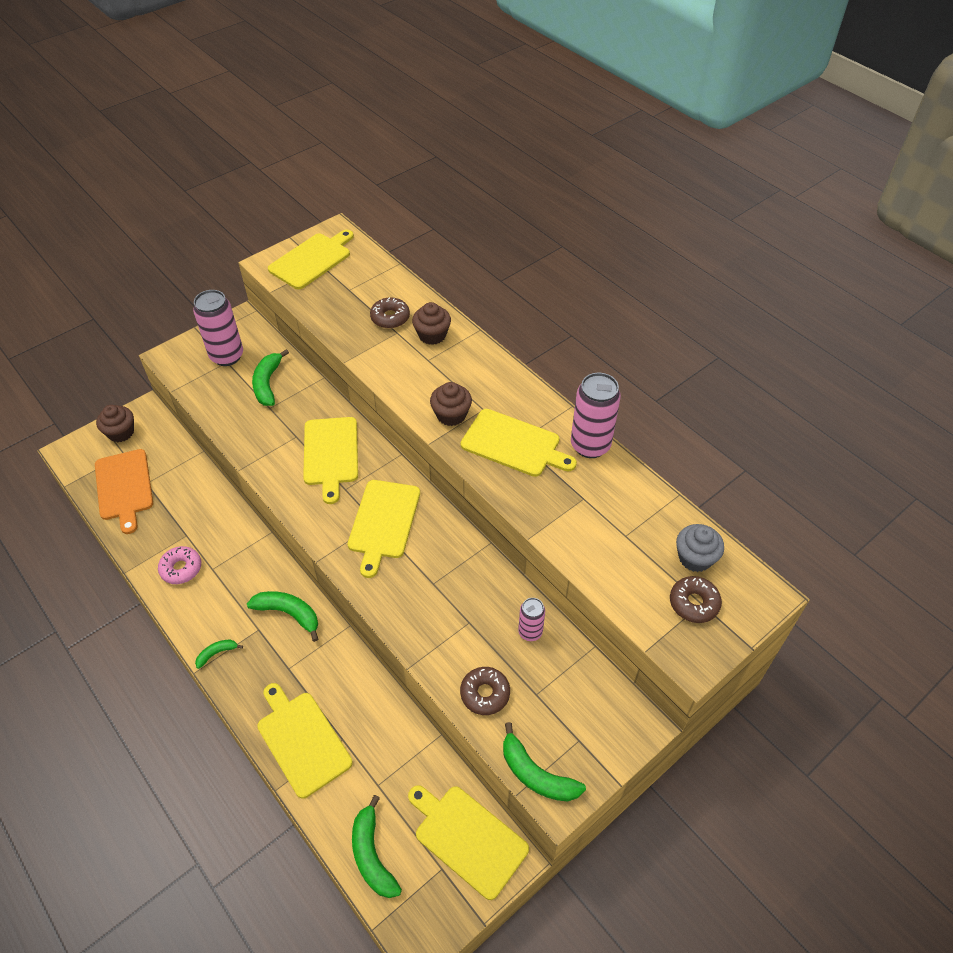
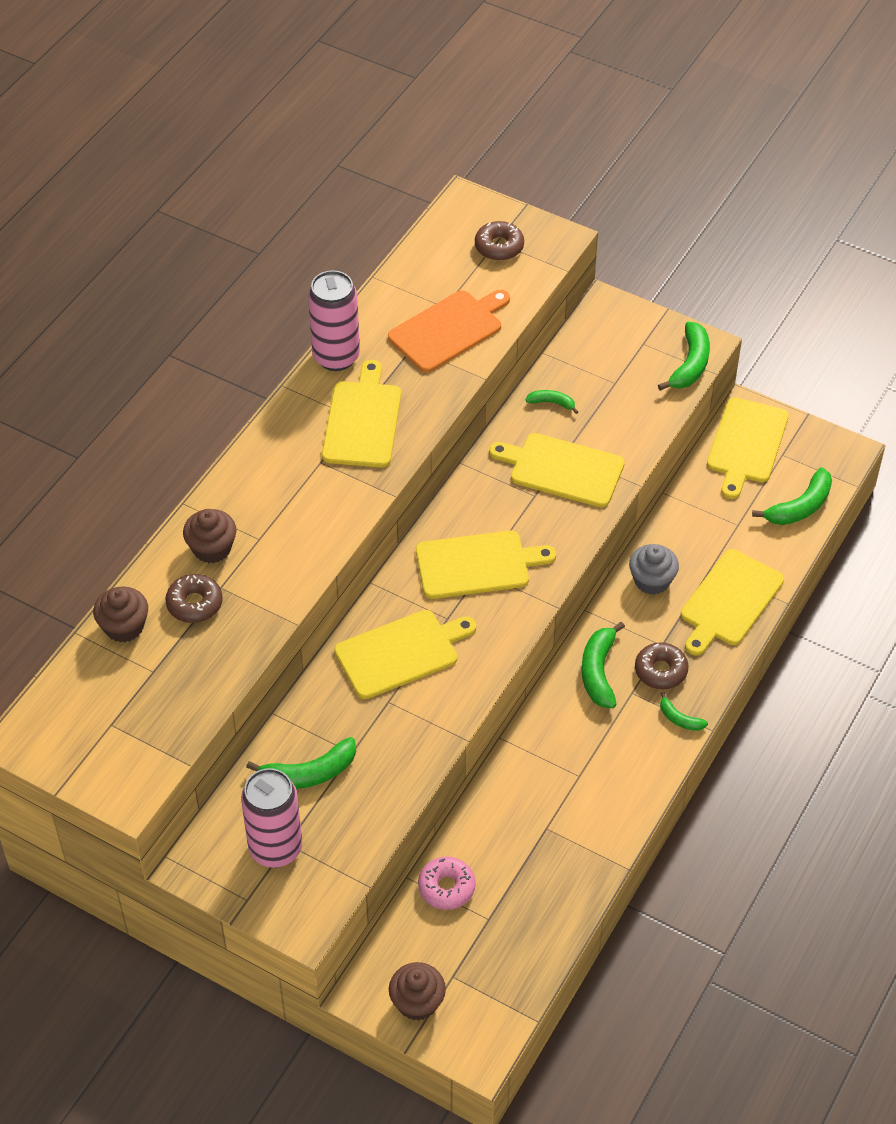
camera: 110 degrees left, 0 degrees up
orange cutting board [95,449,153,534] -> orange cutting board moved to [388,290,510,373]
pink donut [158,546,201,584] -> pink donut moved to [418,857,475,910]
yellow cutting board [268,230,354,289] -> yellow cutting board moved to [489,433,625,507]
brown cupcake [430,382,472,426] -> brown cupcake moved to [93,587,148,642]
brown donut [460,667,510,715] -> brown donut moved to [635,642,688,689]
pink can [518,598,545,641] -> green banana [526,390,578,414]
grey cupcake [676,524,724,572] -> grey cupcake moved to [629,544,679,595]

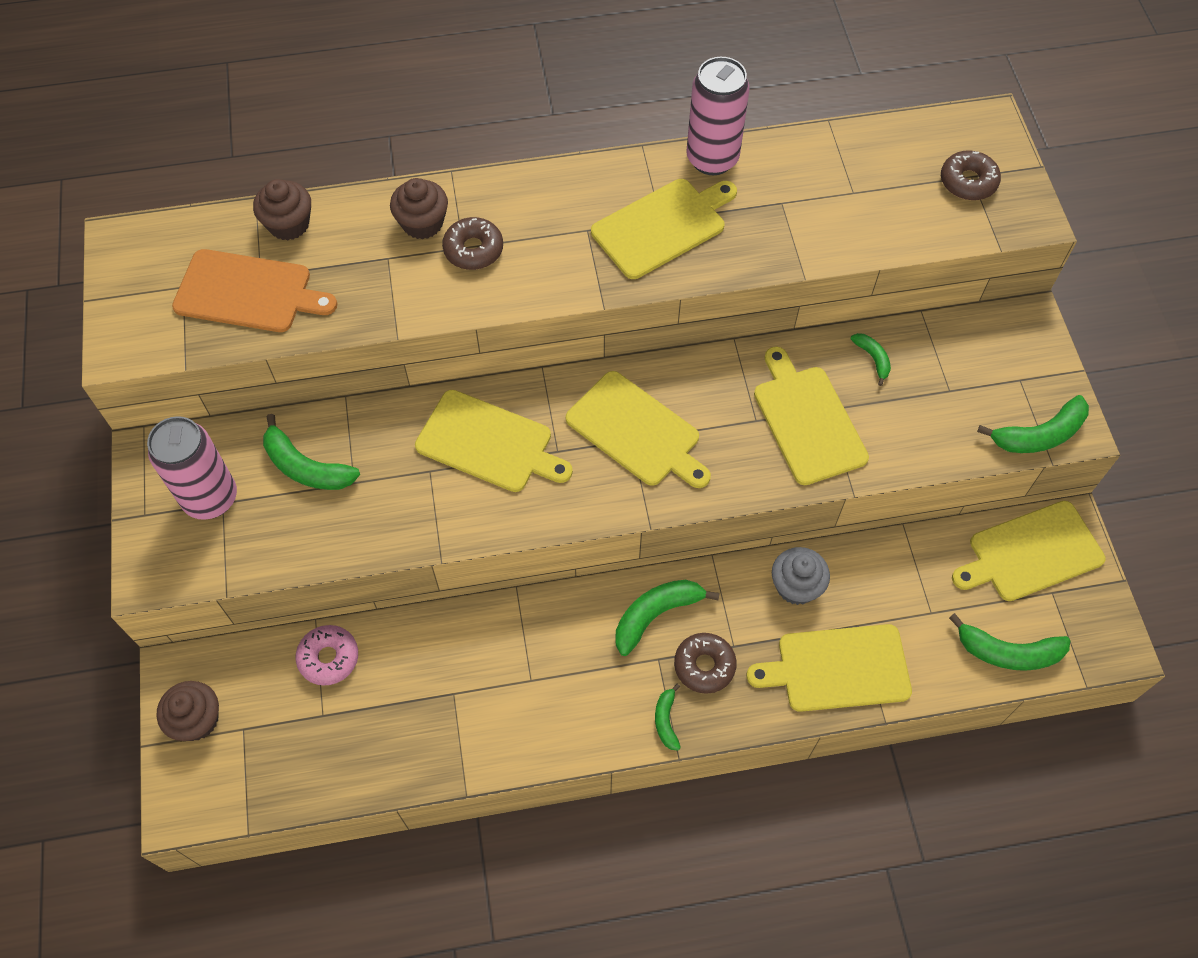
camera: 50 degrees right, 10 degrees up
brown donut [165,574,223,623] -> brown donut moved to [442,217,503,270]
orange cutting board [388,290,510,373] -> orange cutting board moved to [172,249,337,332]

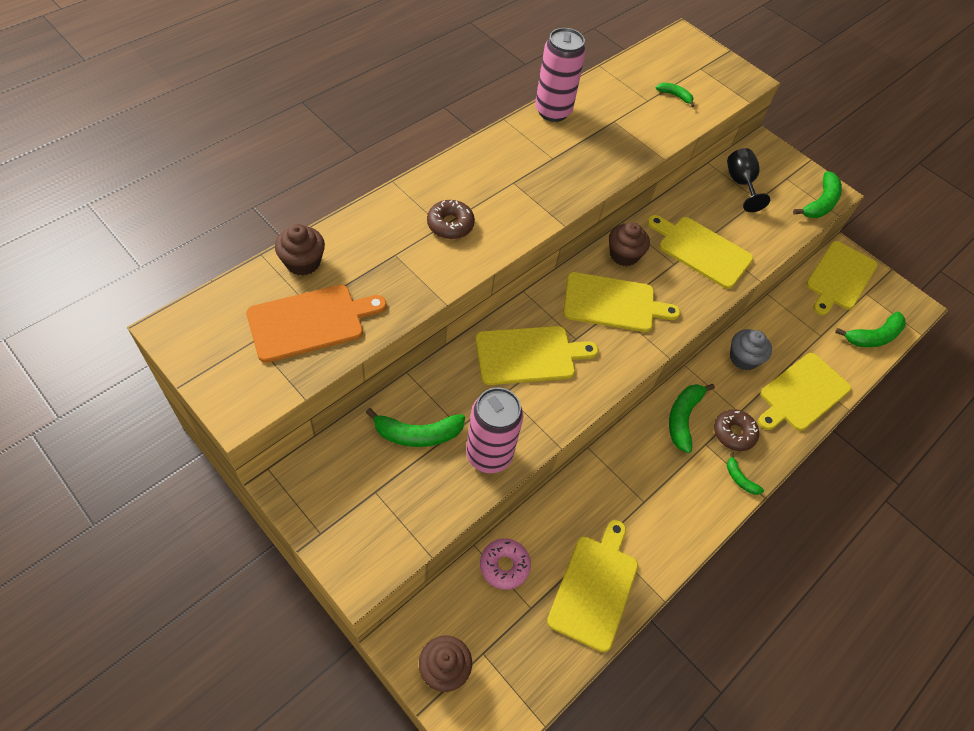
camera: 40 degrees left, 5 degrees down
pink can [147,416,237,520] -> pink can moved to [466,387,523,473]
brown cupcake [390,178,448,239] -> brown cupcake moved to [609,222,650,266]
yellow cutting board [591,179,737,279] -> yellow cutting board moved to [547,520,638,652]
green banana [851,333,891,386] -> green banana moved to [656,83,694,107]
brown donut [941,150,1001,201] -> none
none -> black goblet [727,148,770,212]

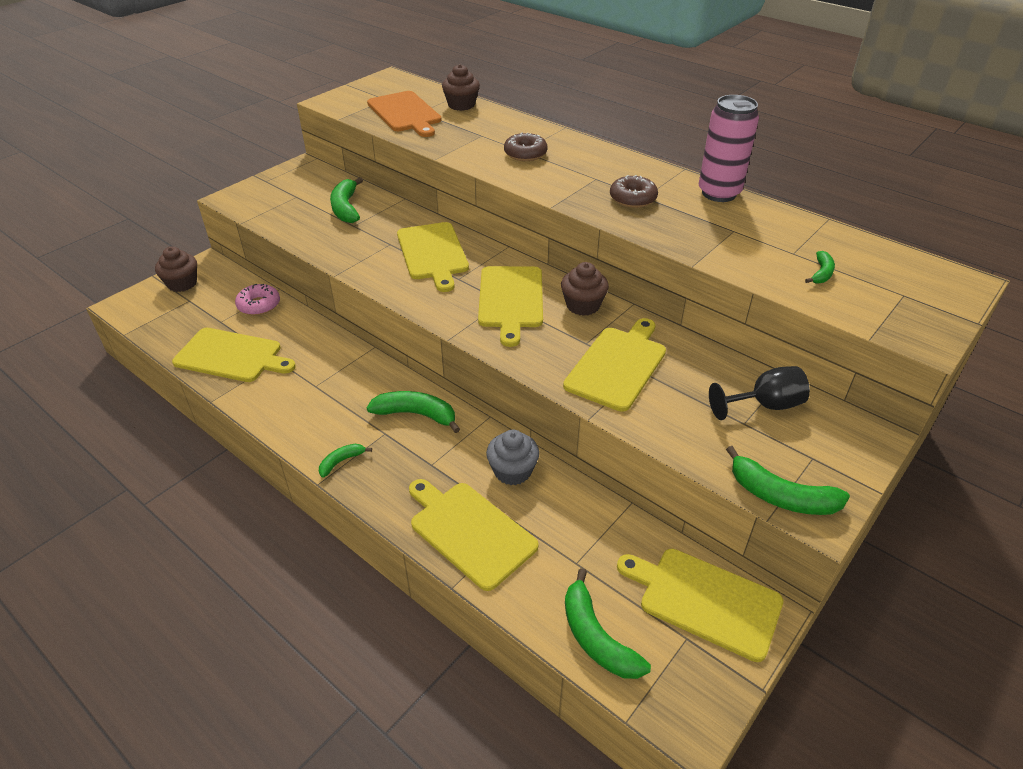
camera: 90 degrees right, 15 degrees down
pink can [466,387,523,473] -> none
brown donut [714,409,759,451] -> brown donut moved to [610,175,658,208]

